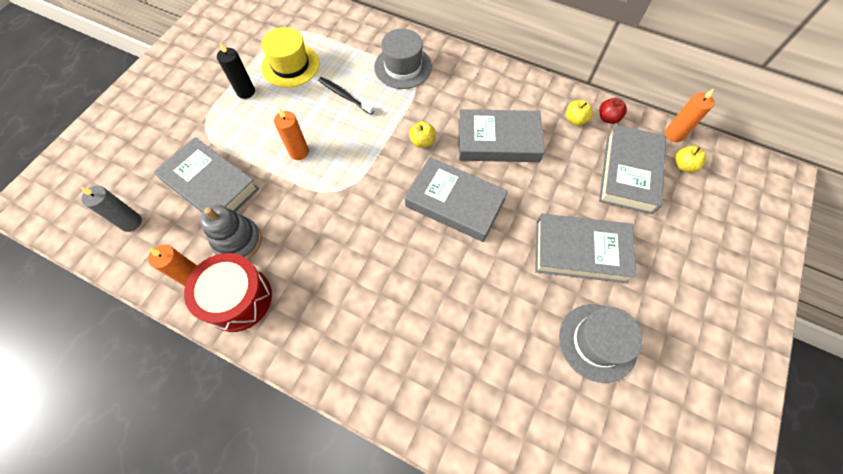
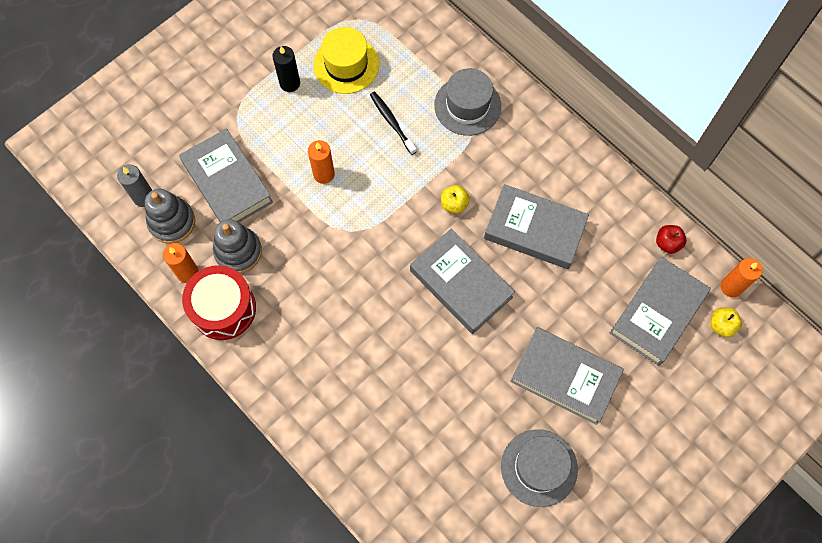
camera: 20 degrees right, 5 degrees up
yellow apple [566,100,593,126] -> none
none -> grey stacking toy [145,189,195,244]

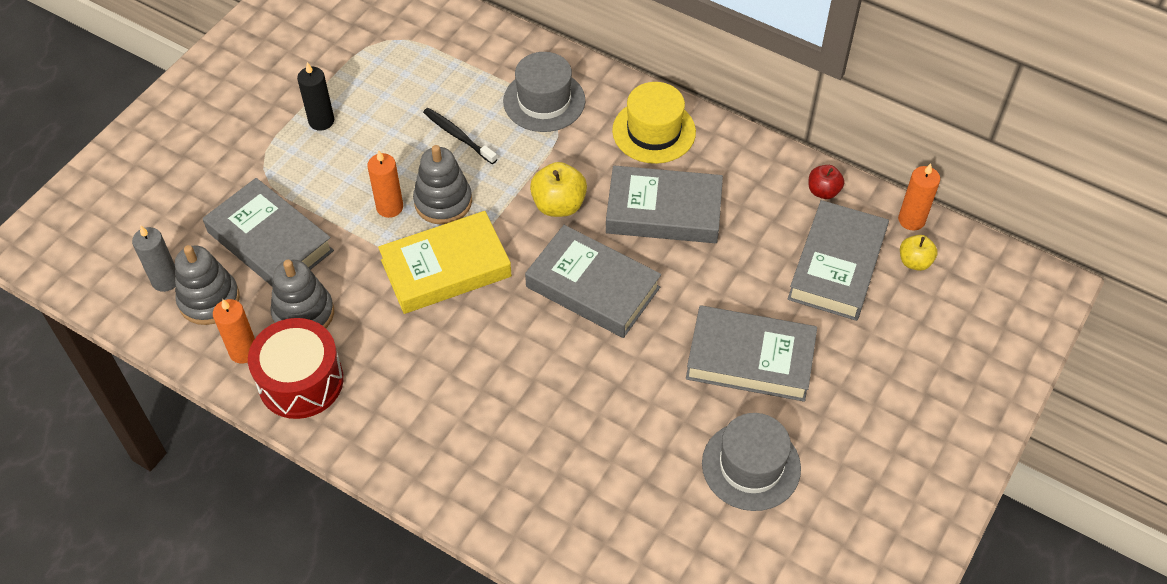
camera: 15 degrees left, 15 degrees down
yellow hat [313,27,379,94] -> yellow hat moved to [612,82,696,164]
yellow apple [441,185,470,214] -> yellow apple [530,162,587,217], size x1.57
none -> yellow book [378,211,512,314]
none -> grey stacking toy [413,145,472,225]

